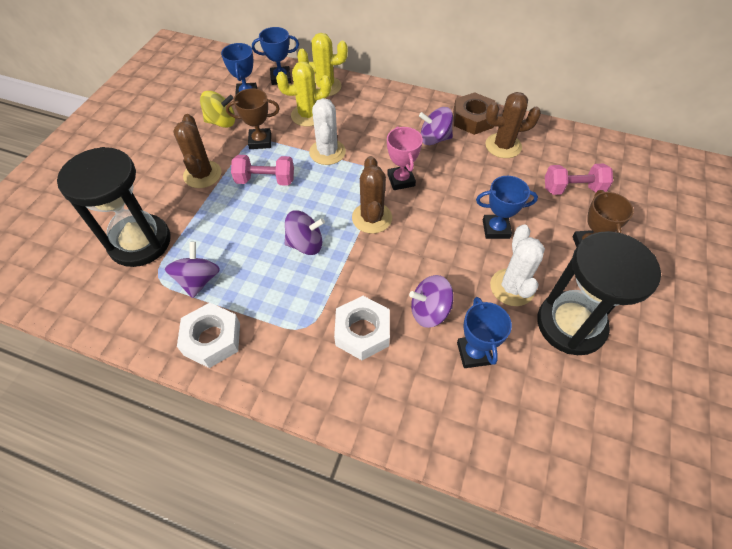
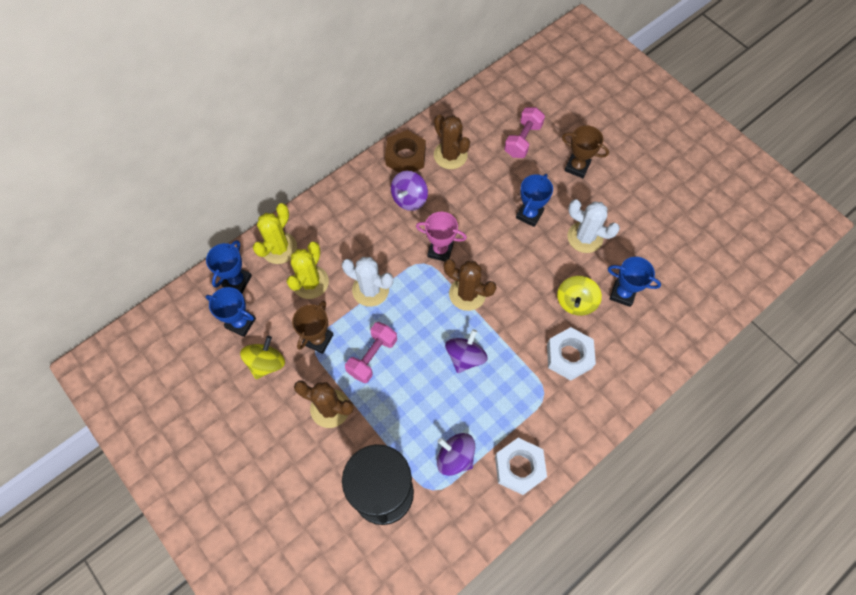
camera: 60 degrees left, 10 degrees up
purple spinning top [409,275,454,328] -> yellow spinning top [557,276,602,316]
brown cactus [485,92,541,158] -> brown cactus turned 60 degrees counterclockwise [434,114,470,169]
black hourglass [537,231,661,355] -> none

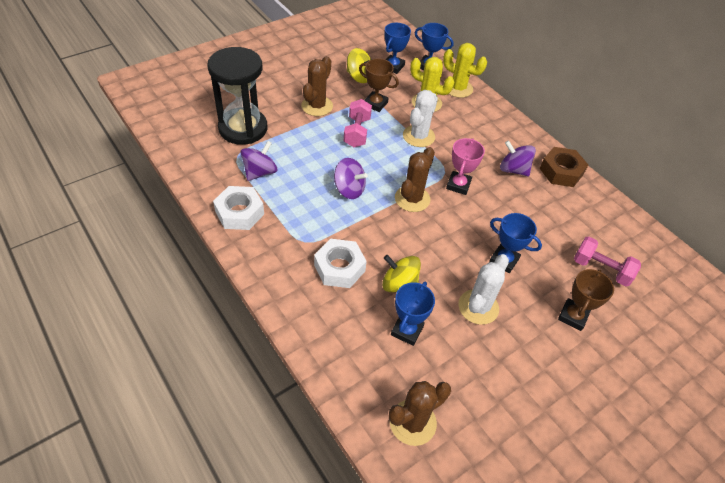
camera: 90 degrees right, 15 degrees down
pink dumbbell [345,322,397,383] -> pink dumbbell turned 60 degrees clockwise [344,99,372,147]
brown cactus [434,114,470,169] -> brown cactus moved to [389,381,451,446]

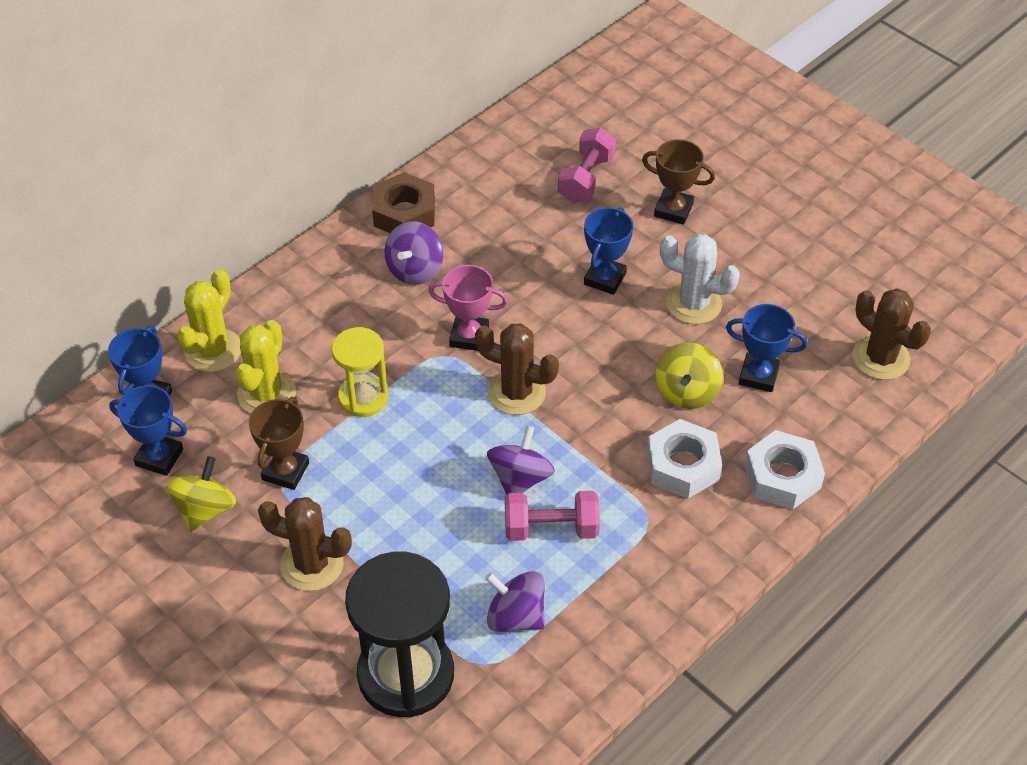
camera: 95 degrees left, 0 degrees up
white nut [213,186,264,230] -> white nut moved to [744,430,825,510]
pink dumbbell [344,99,372,147] -> pink dumbbell moved to [505,491,600,541]
white cactus [403,90,438,147] -> yellow hourglass [332,327,388,417]

